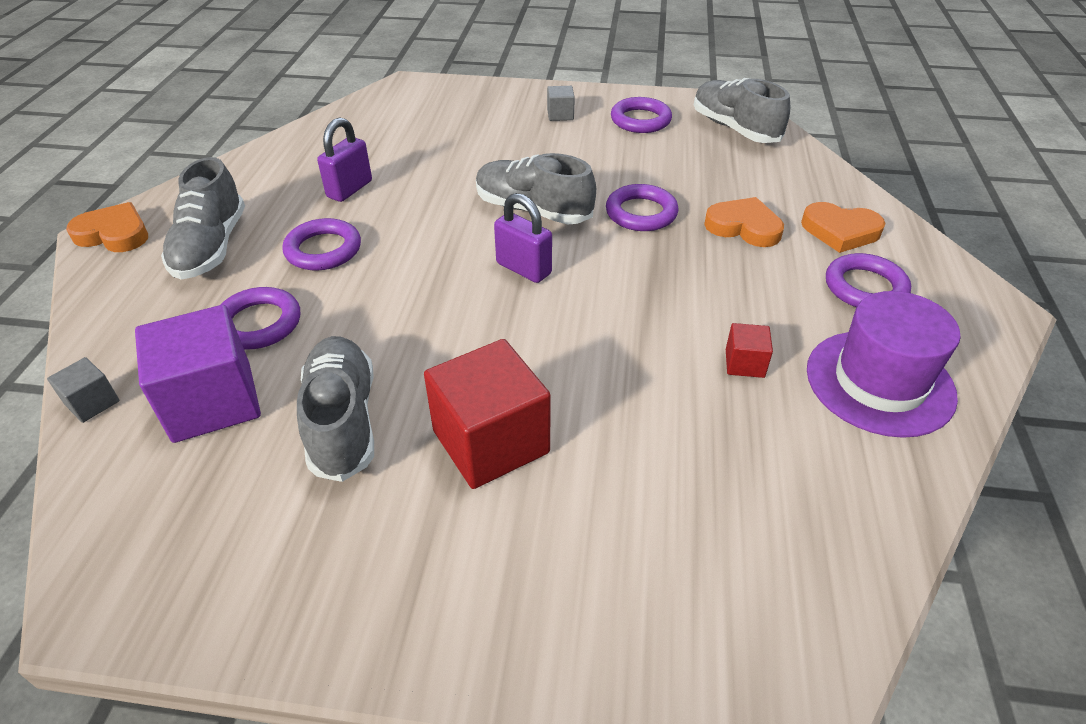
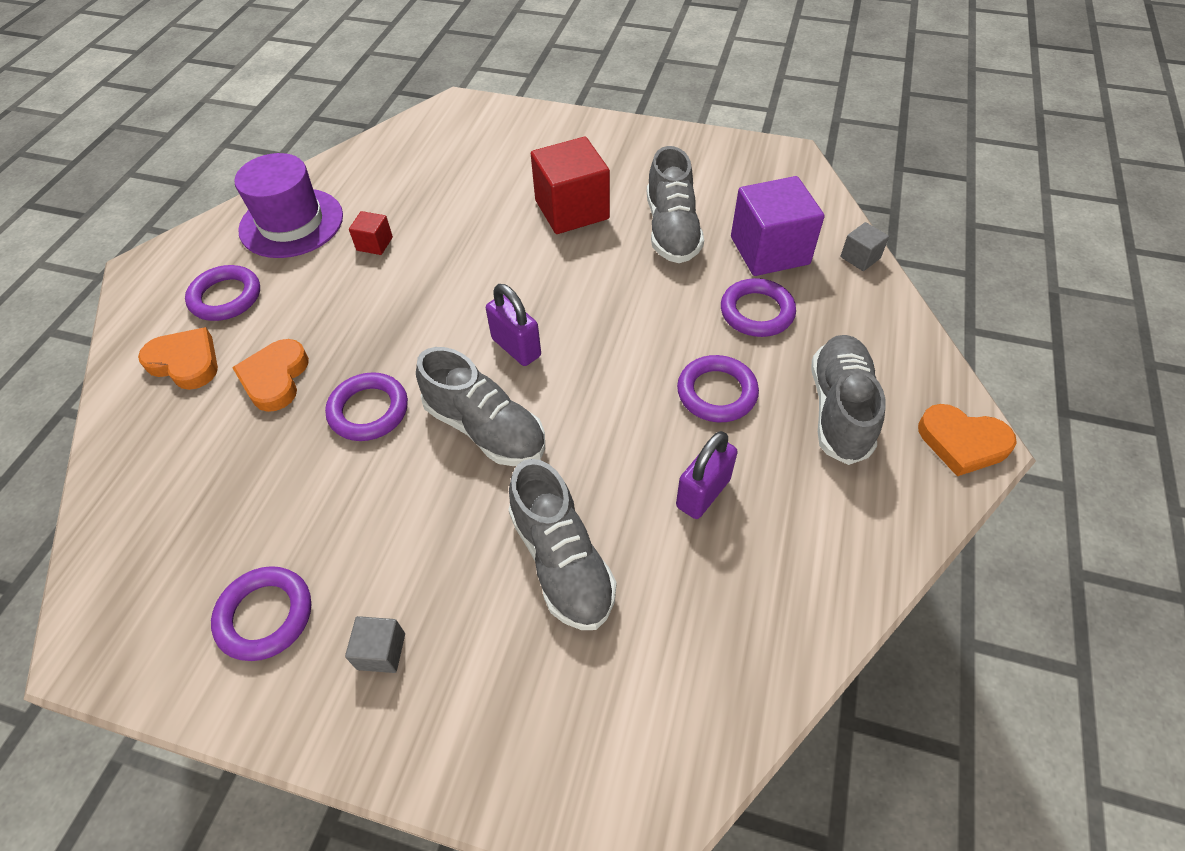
camera: 170 degrees left, 10 degrees up
grey shoe [694,78,790,143] -> grey shoe moved to [508,459,616,630]
orange heart [704,197,784,247] -> orange heart turned 60 degrees clockwise [232,339,309,412]

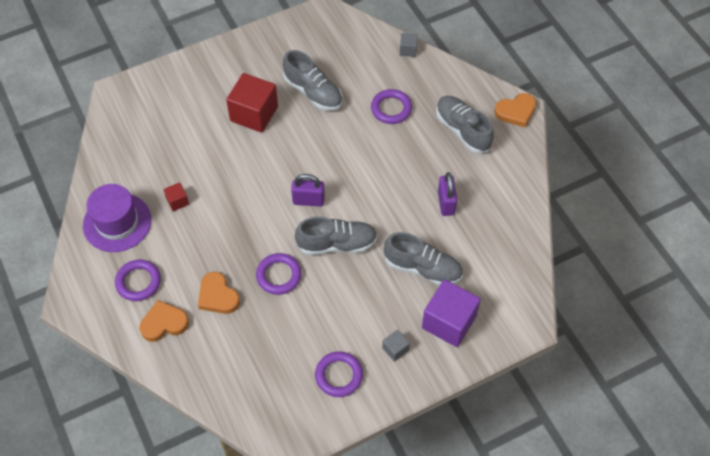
camera: 45 degrees left, 5 degrees up
purple ring [677,355,759,422] -> none
purple cube [731,176,825,276] -> purple cube moved to [422,279,481,347]

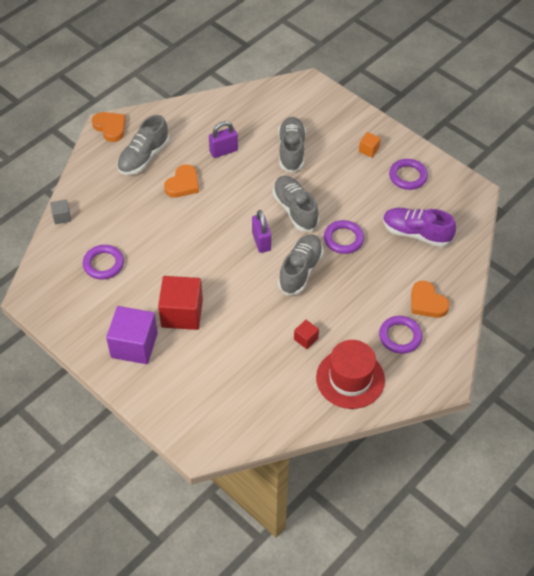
camera: 110 degrees left, 5 degrees down
purple hat [83,184,151,252] -> red hat [316,340,385,409]
orange heart [198,272,240,314] -> orange heart moved to [164,164,199,198]
grey shoe [283,50,343,111] -> grey shoe moved to [278,234,324,295]
purple ring [371,89,412,124] -> purple ring moved to [83,245,124,279]
grey cube [382,330,410,362] -> orange cube [359,132,381,158]
purple cube [422,279,481,347] -> purple cube moved to [106,306,158,364]
none -> purple shoe [383,208,456,247]

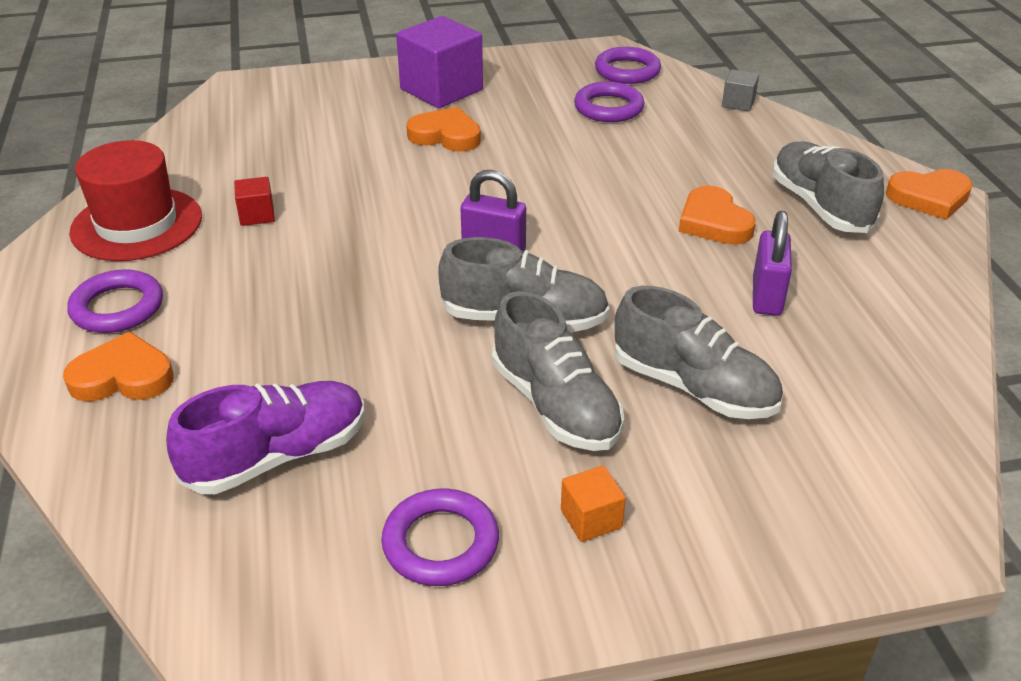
camera: 125 degrees right, 15 degrees down
red cube [158,276,203,330] -> orange heart [406,107,481,152]
grey shoe [278,234,324,295] -> grey shoe moved to [492,291,624,451]
purple ring [324,220,364,254] -> purple ring moved to [595,47,661,84]

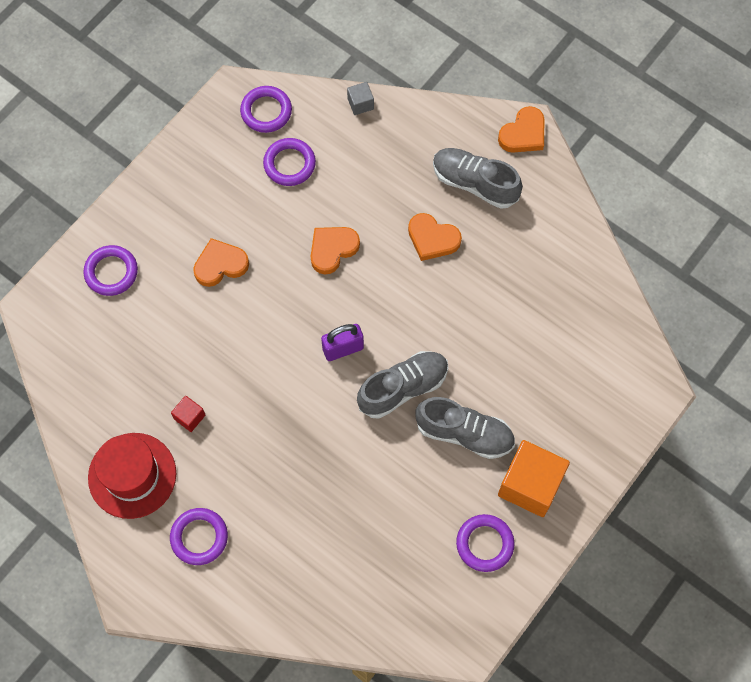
camera: 40 degrees left, 30 degrees up
orange heart [63,332,174,402] -> orange heart moved to [311,227,360,275]
purple shoe [166,381,365,494] -> none
purple cube [396,16,483,108] -> none
orange cube [561,465,626,542] -> orange cube [498,440,570,517], size x2.16
grey shoe [615,286,783,419] -> none
purple padlock [753,211,792,316] -> none
none -> purple ring [83,245,138,296]

